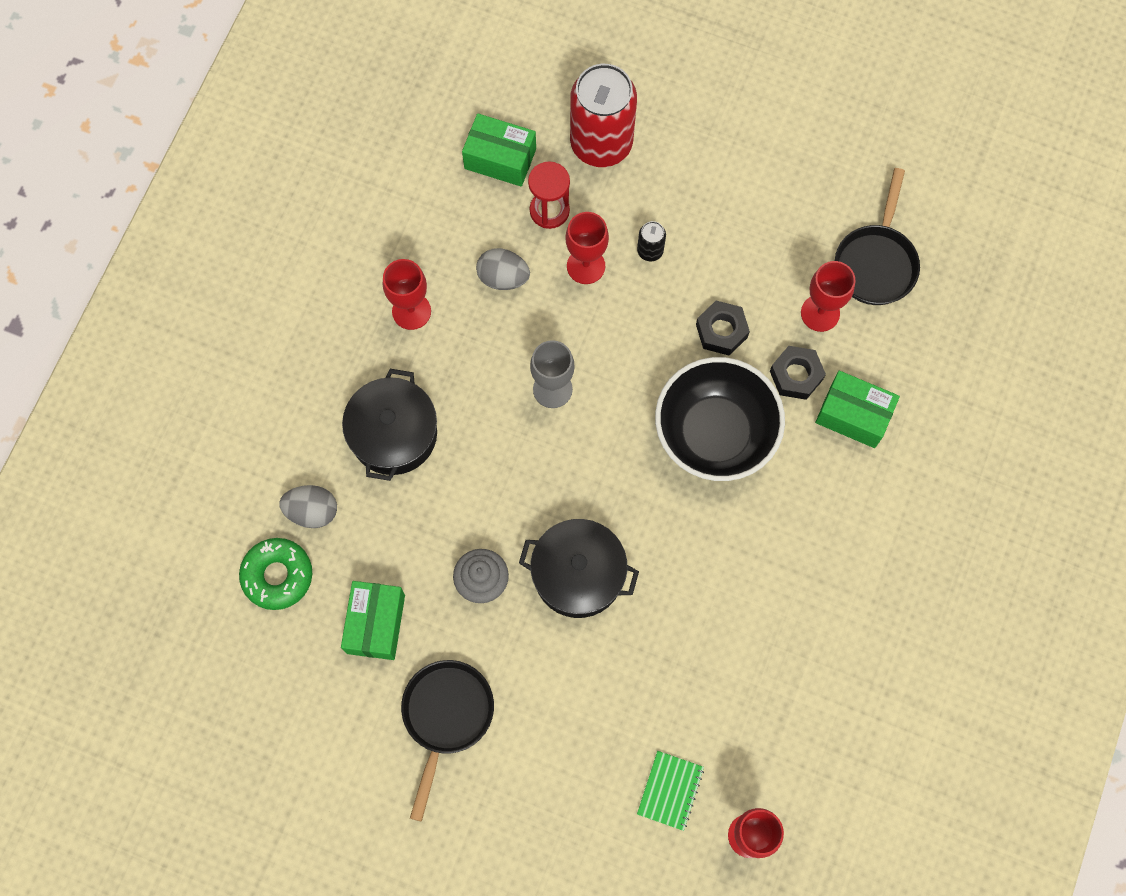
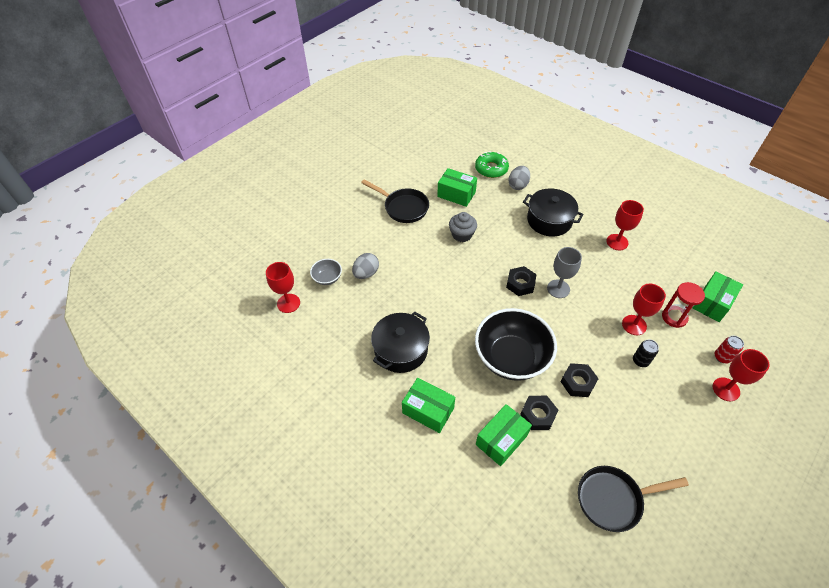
camera: 110 degrees right, 20 degrees down
grey egg [476,248,530,290] -> grey egg moved to [352,253,379,279]
black pot [519,519,639,618] -> black pot moved to [371,312,430,373]
red can [570,64,637,167] -> red can [715,336,744,363], size x0.41
green notebook [637,751,704,831] -> grey bowl [310,259,342,285]
red goblet [801,261,855,332] -> red goblet moved to [713,349,770,401]
black pan [835,168,920,305] -> black pan turned 45 degrees counterclockwise [578,466,689,532]
none -> green box [402,378,455,433]
none -> black nut [506,266,537,296]

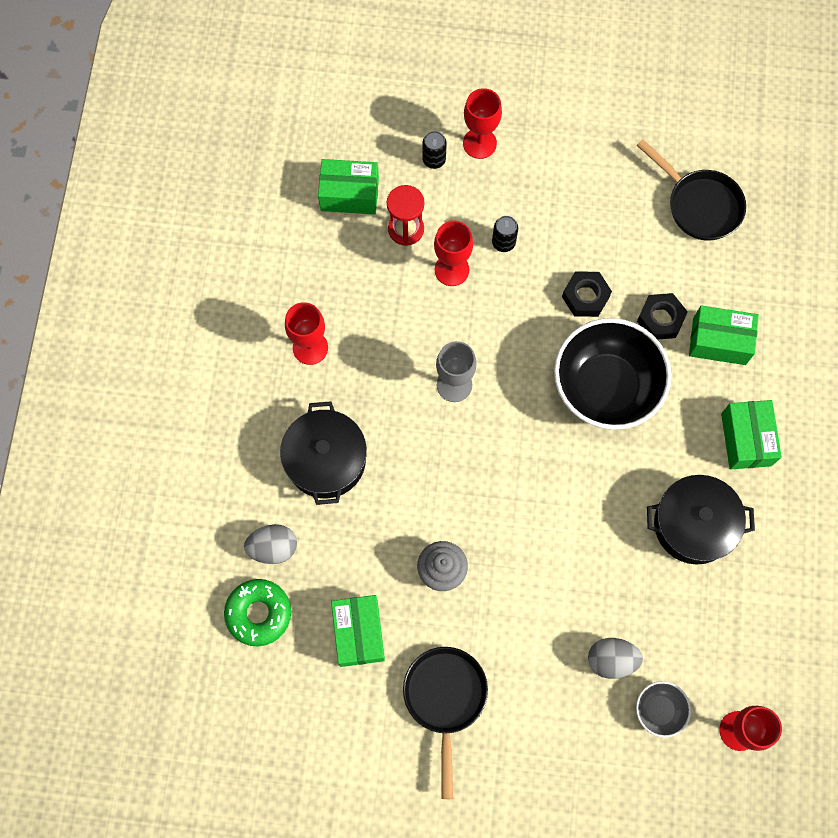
camera: 125 degrees left, 20 degrees up
black nut [506,266,537,296] -> none
red can [715,336,744,363] -> black can [422,131,447,169]

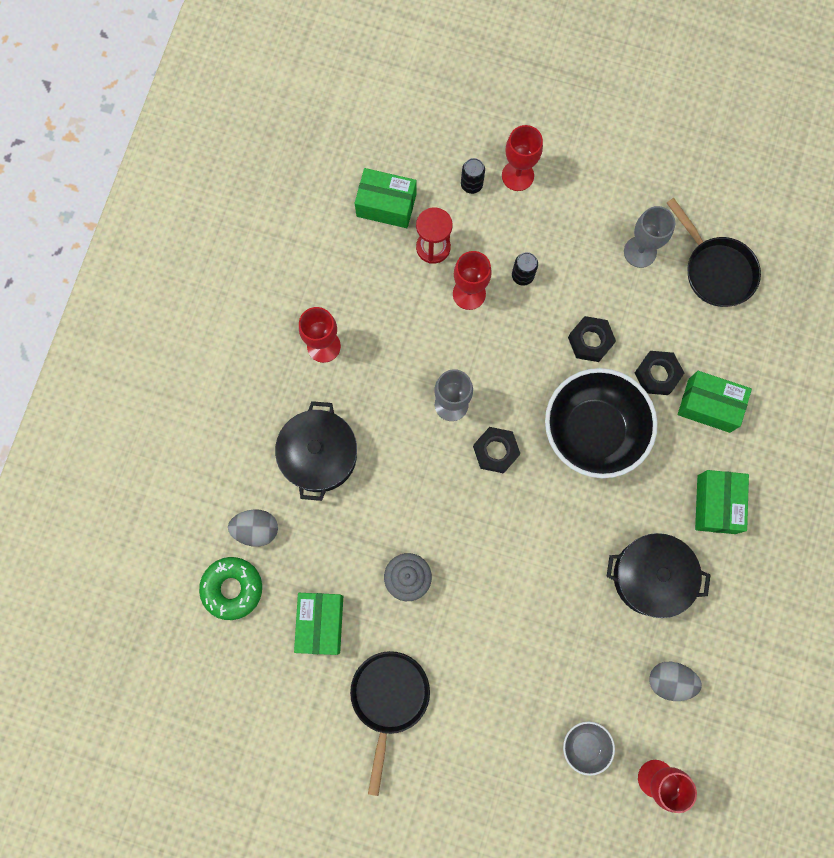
camera: 10 degrees right, 5 degrees up
grey egg [588,638,643,679] -> grey egg moved to [649,662,702,701]
none -> black nut [473,427,520,474]
none -> grey goblet [624,206,675,268]

